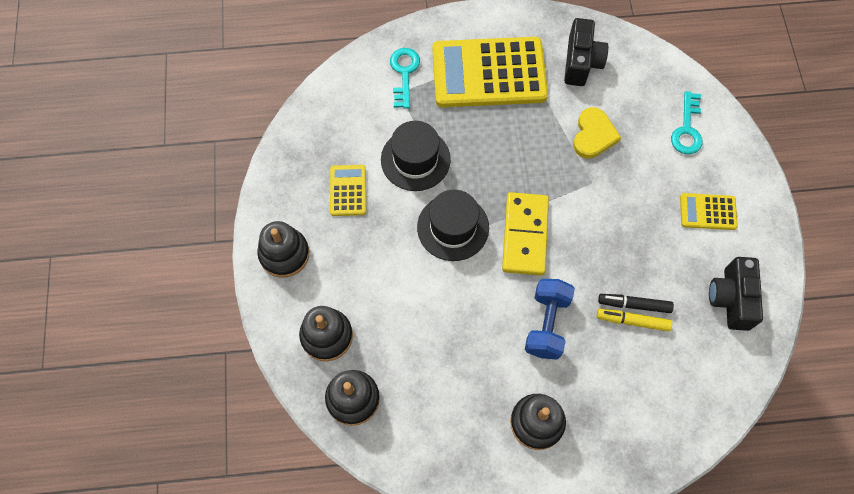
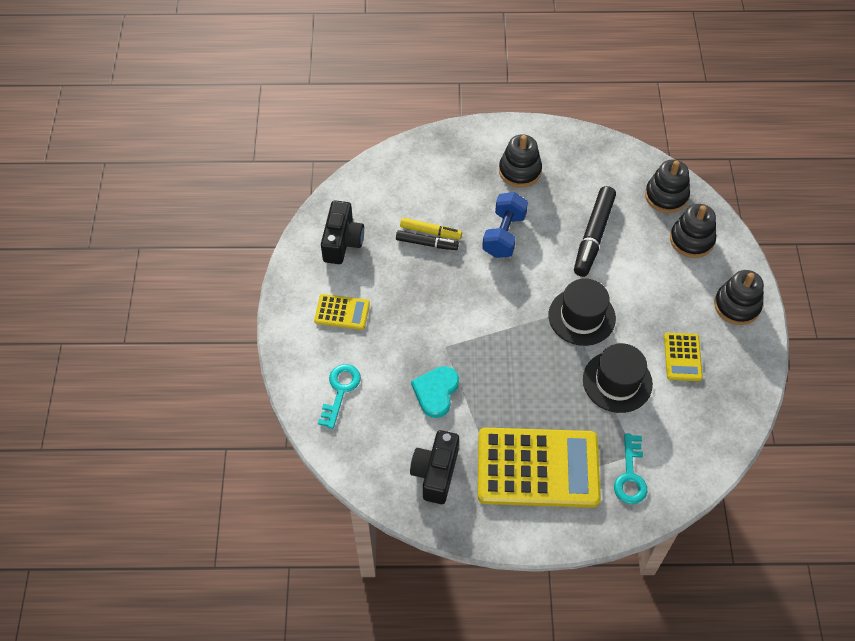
camera: 175 degrees left, 10 degrees down
yellow domino [502,192,549,276] -> none
yellow heart [573,107,621,159] -> turquoise heart [411,366,459,418]
none -> black marker [574,186,616,277]

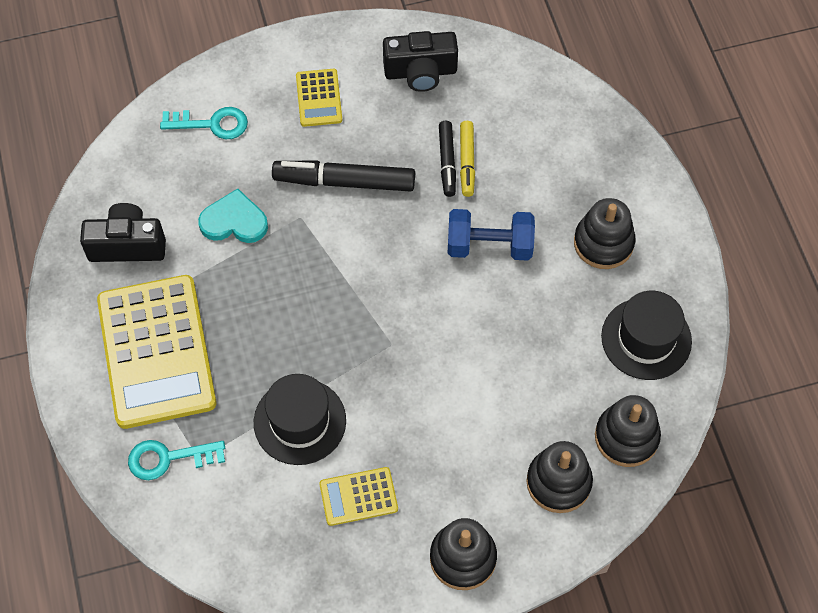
camera: 75 degrees right, 5 degrees up
black hat [549,278,616,346] -> black hat moved to [601,291,692,380]
black marker [574,186,616,277] -> black marker moved to [272,161,415,192]

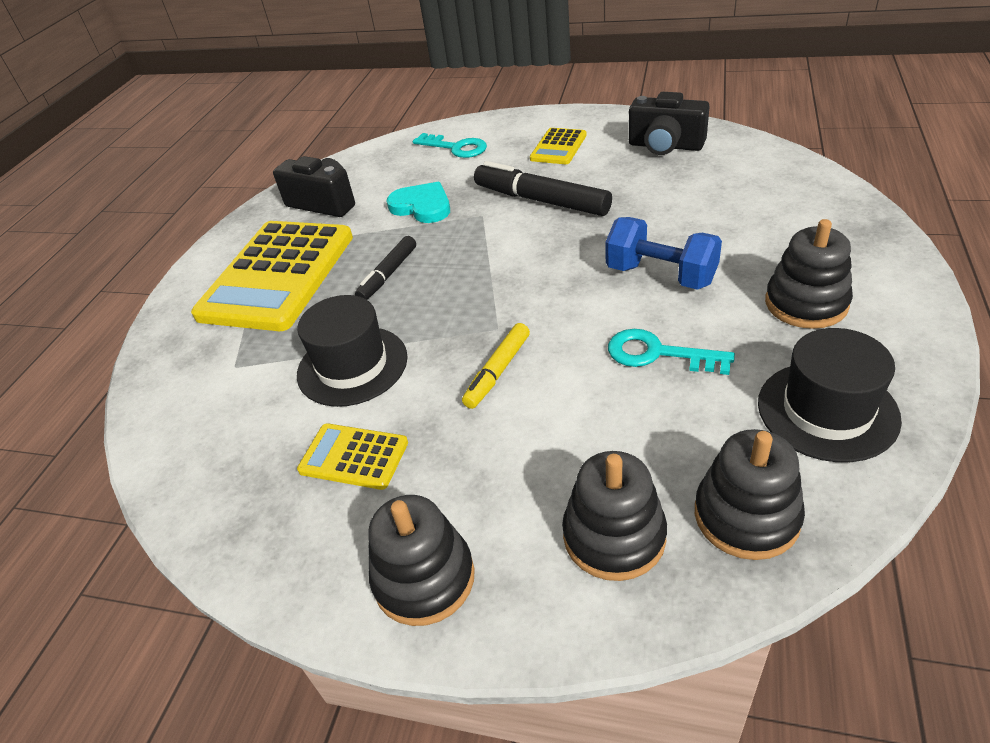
camera: 35 degrees right, 20 degrees down
turquoise key [128,440,225,480] -> turquoise key moved to [608,329,735,375]
black marker [439,121,456,197] -> black marker moved to [355,236,416,300]
yellow marker [460,121,475,197] -> yellow marker moved to [462,323,530,409]

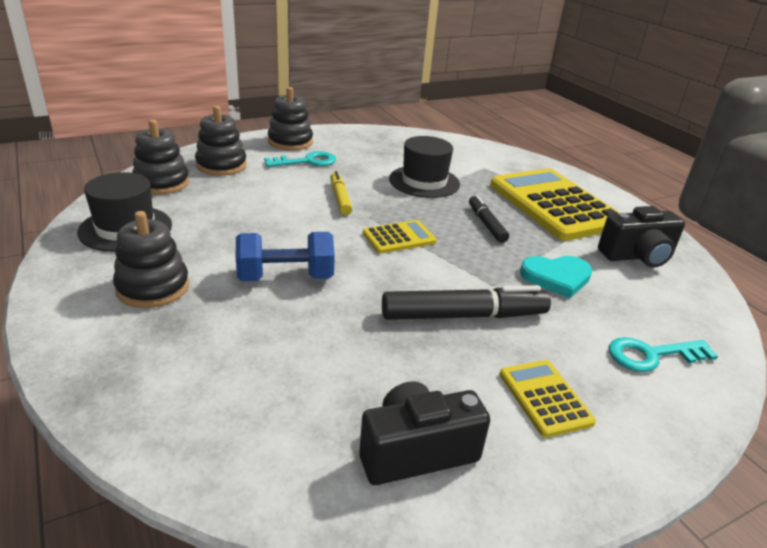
camera: 130 degrees right, 10 degrees down
yellow calculator [297,423,408,490] -> yellow calculator moved to [363,220,437,254]
turquoise key [608,329,735,375] -> turquoise key moved to [264,151,336,167]

